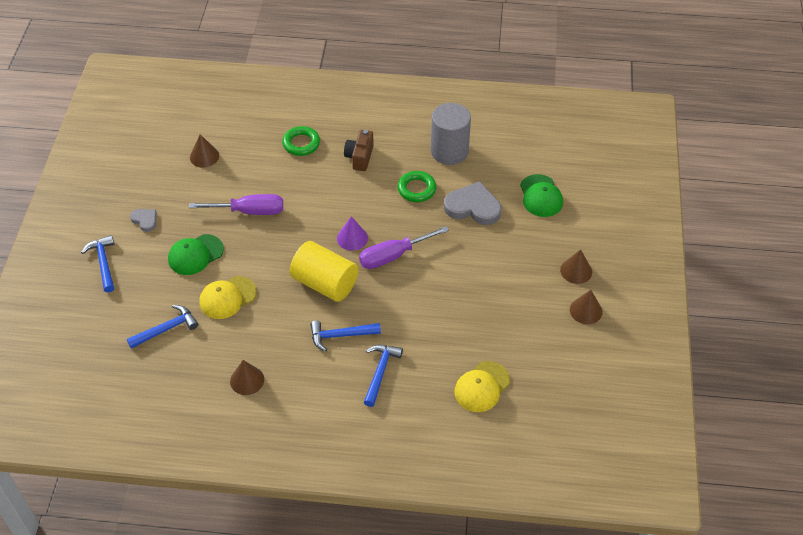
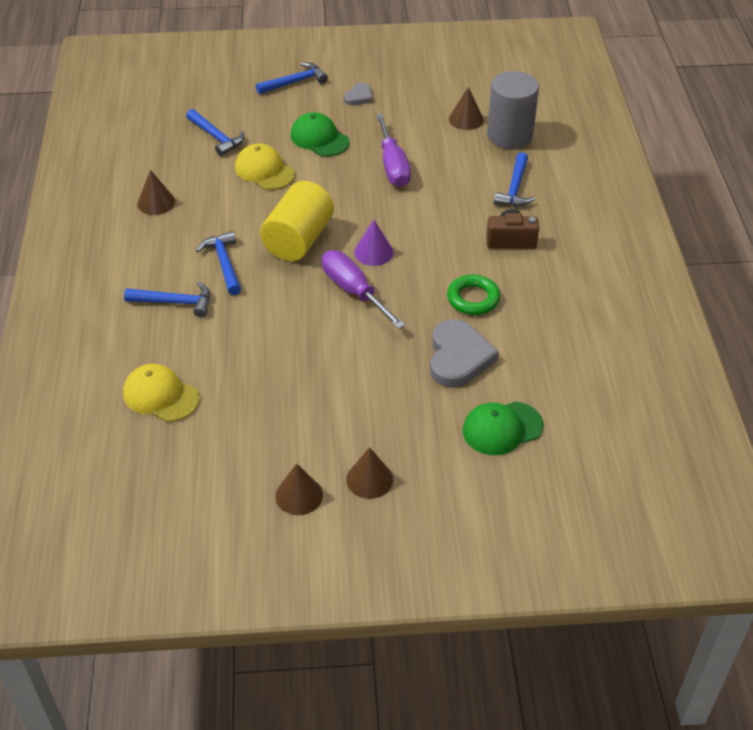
camera: 80 degrees right, 5 degrees down
green ring [282,126,320,156] -> blue hammer [494,152,535,206]
grey cylinder [431,103,471,165] -> grey cylinder moved to [487,71,539,149]

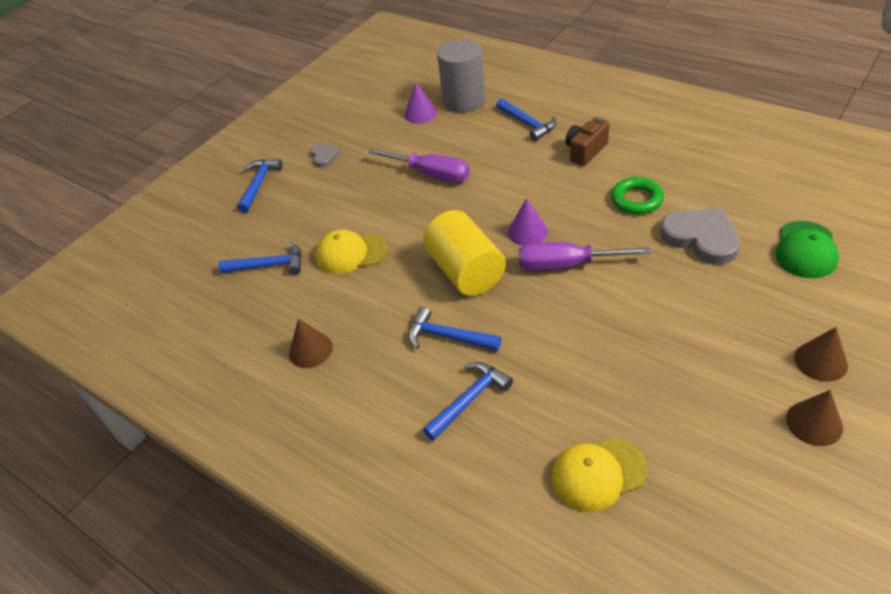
camera: 45 degrees left, 0 degrees up
green cap [290,112,350,157] -> none
brown cone [449,87,484,130] -> purple cone [404,82,437,123]

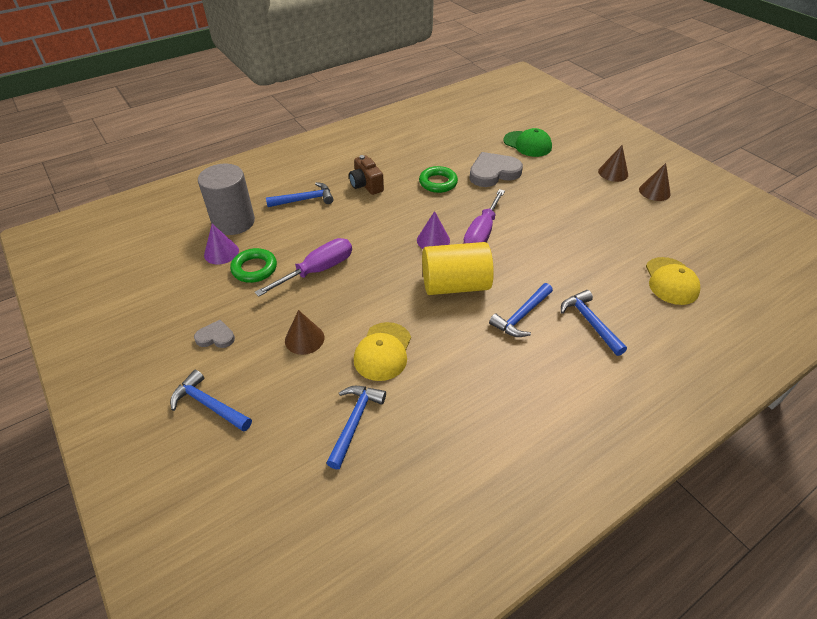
camera: 75 degrees left, 0 degrees up
brown cone [289,319,333,368] -> brown cone moved to [285,310,324,355]
none -> green ring [230,248,277,283]

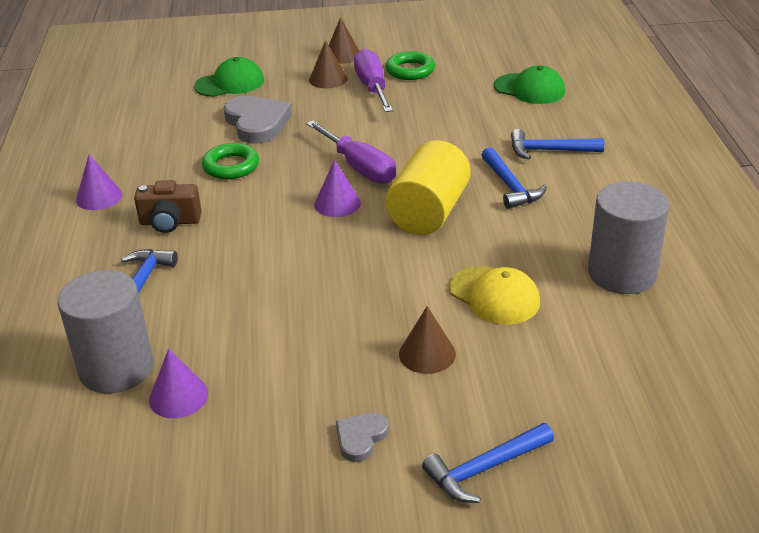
camera: 60 degrees left, 10 degrees down
green ring [230,248,277,283] -> green ring moved to [386,51,435,80]
purple screwdriver [255,238,352,297] -> purple screwdriver moved to [354,49,393,112]
blue hammer [326,386,386,469] -> none
grey heart [469,152,523,187] -> grey heart turned 150 degrees clockwise [224,95,292,144]
brown cone [639,163,671,201] -> brown cone moved to [309,40,347,88]
yellow cap [646,257,701,305] -> green cap [494,65,565,104]
none -> purple cone [76,155,122,210]
none -> grey cylinder [588,182,669,294]

